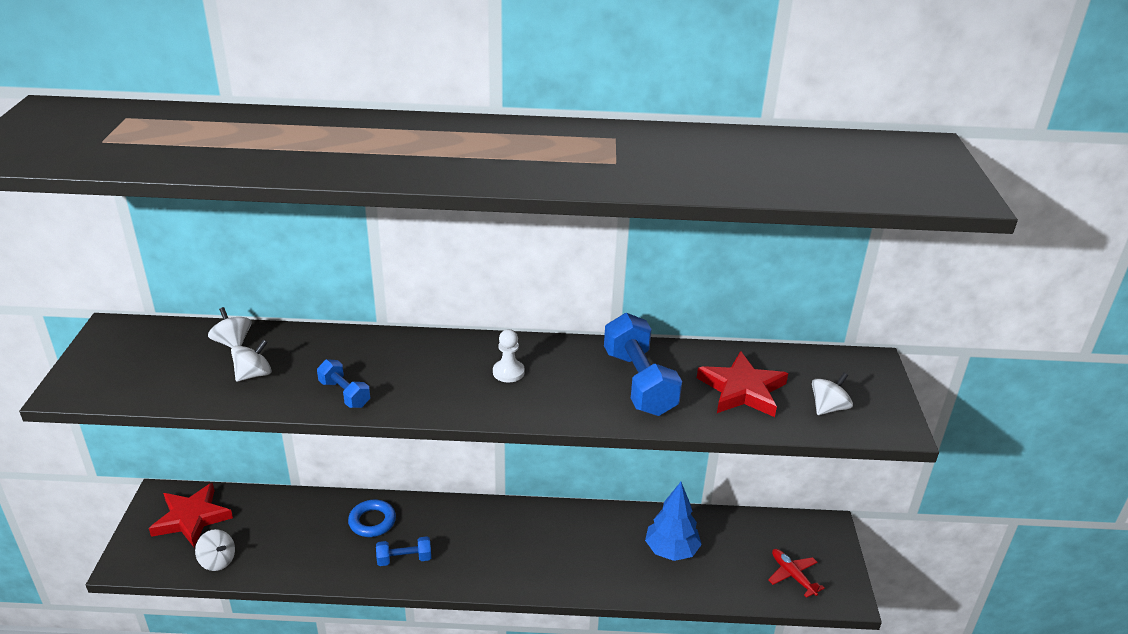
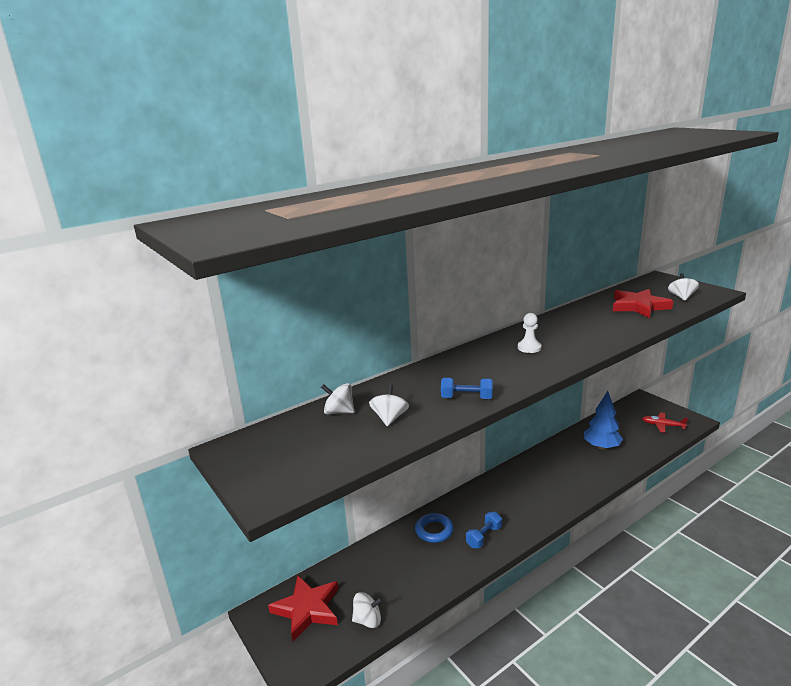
camera: 35 degrees left, 10 degrees down
blue dumbbell [604,313,682,416] -> none

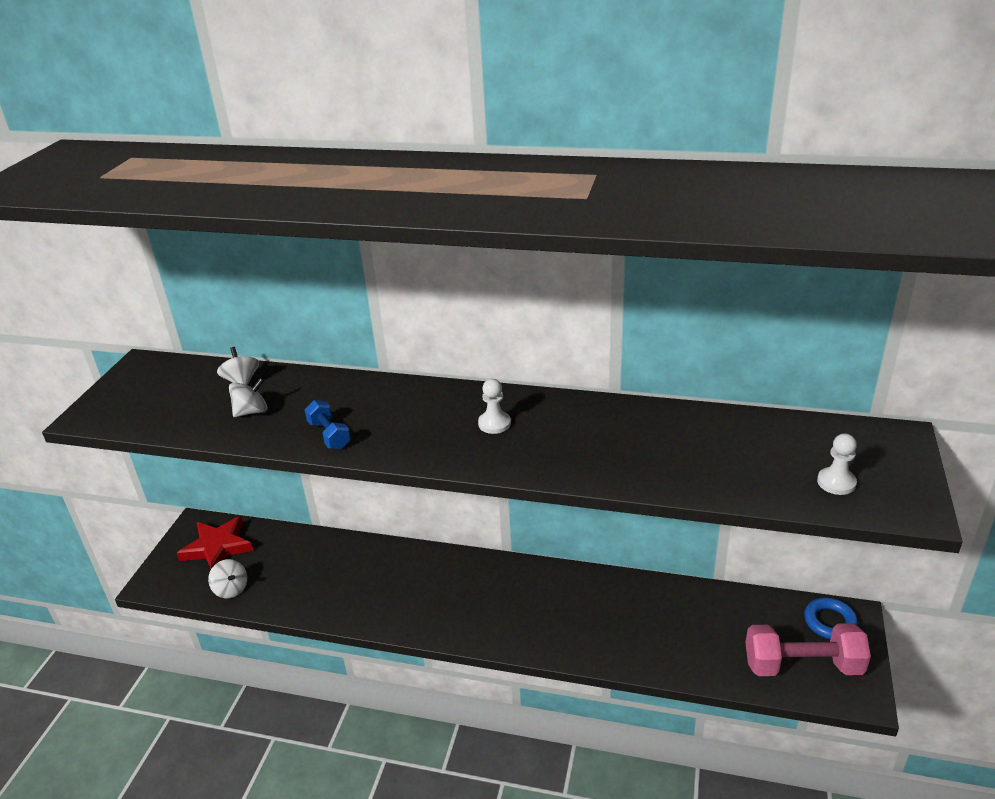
camera: 50 degrees right, 10 degrees up
blue ring [415,513,453,543] -> blue ring moved to [804,597,858,639]
blue dumbbell [466,512,502,548] -> none
blue tree [584,391,623,450] -> none
red star [613,289,673,318] -> none
red plane [642,412,688,433] -> pink dumbbell [745,623,871,676]
white spinning top [668,273,699,301] -> white pawn [817,433,857,495]

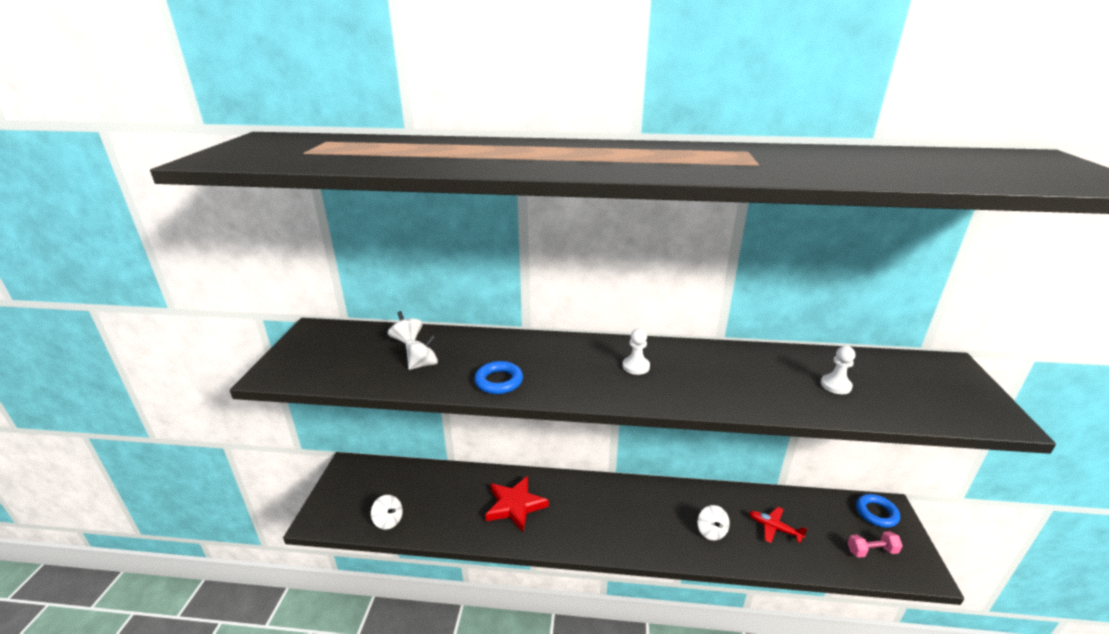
camera: 10 degrees left, 5 degrees down
red star [177,516,254,569] -> red star moved to [485,476,549,532]
blue dumbbell [304,400,351,449] -> blue ring [474,361,523,394]
pink dumbbell [745,623,871,676] -> pink dumbbell [848,531,903,558], size x0.53
white pawn [817,433,857,495] -> white pawn moved to [821,346,855,394]
none -> white spinning top [698,505,730,541]
none -> red plane [749,507,807,543]

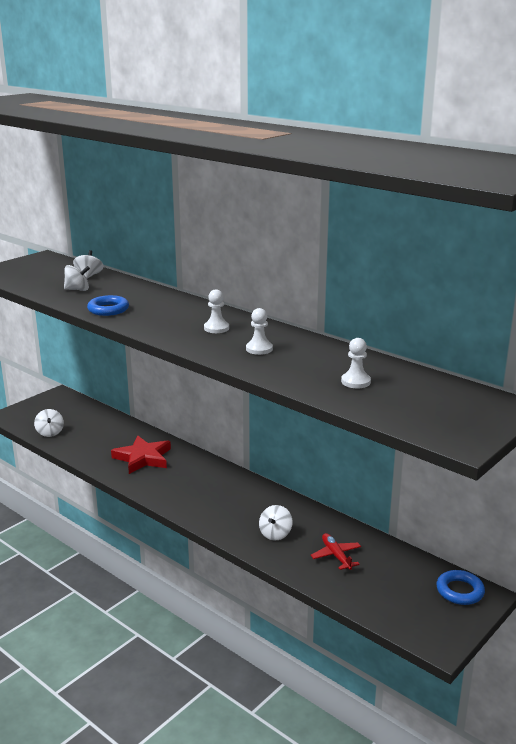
camera: 35 degrees right, 5 degrees down
pink dumbbell [848,531,903,558] -> none
none -> white pawn [246,308,273,355]

